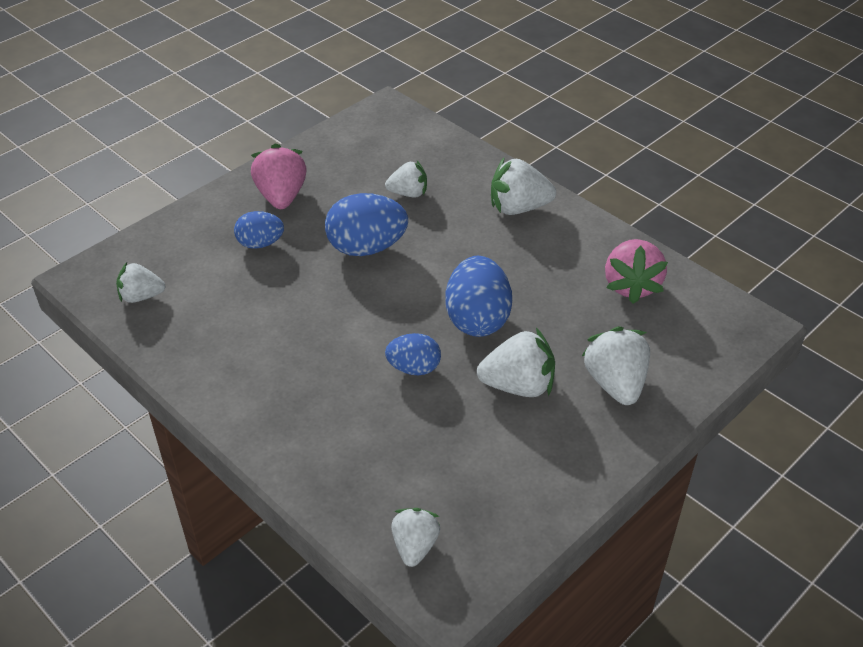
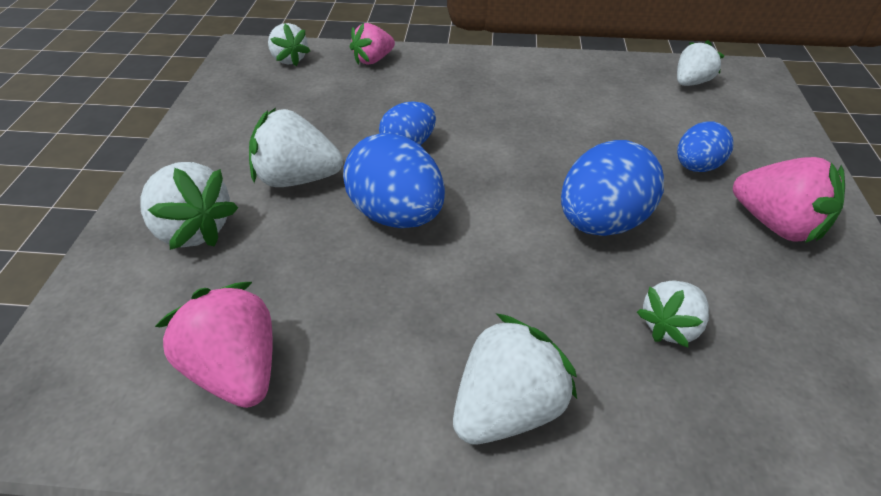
camera: 140 degrees right, 0 degrees up
white strawberry [477,328,555,397] -> white strawberry turned 45 degrees clockwise [249,108,343,187]
none -> pink strawberry [350,23,395,65]

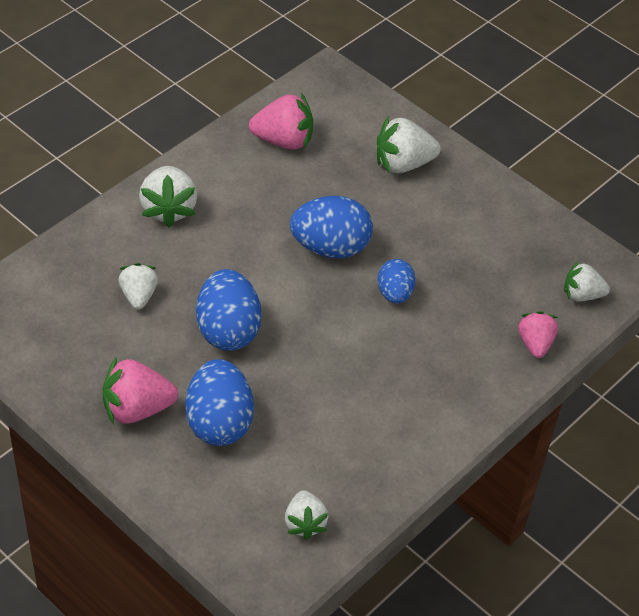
camera: 125 degrees right, 5 degrees up
white strawberry [249,108,343,187] -> none
blue egg [677,121,734,172] -> blue egg [185,359,254,446], size x1.66

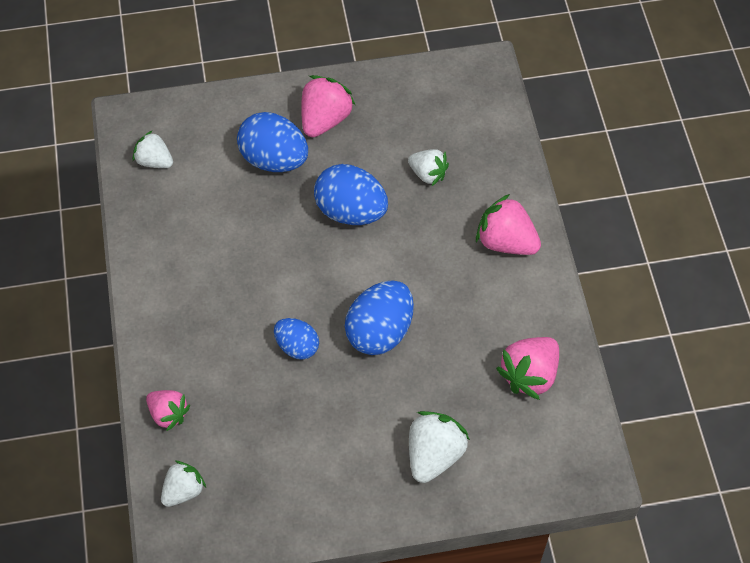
camera: 130 degrees right, 10 degrees up
white strawberry [139,166,197,228] -> pink strawberry [476,194,541,255]

